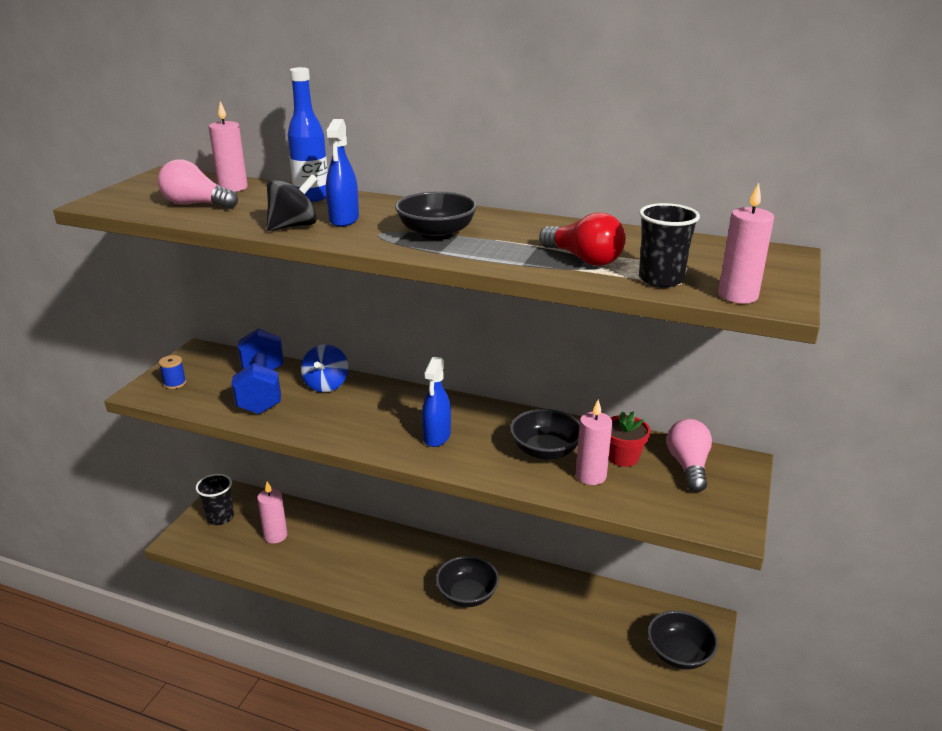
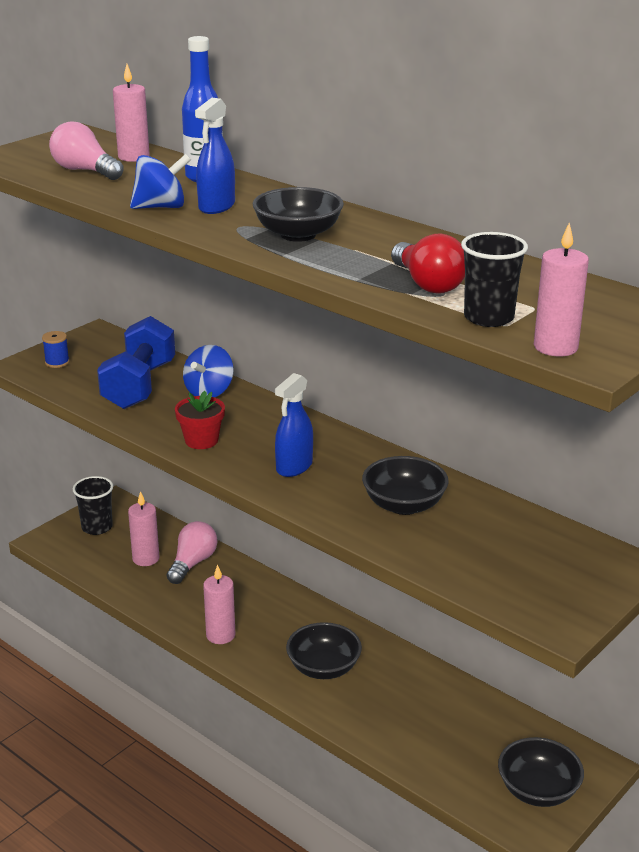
camera: 20 degrees right, 0 degrees up
black spinning top [267,174,318,231] -> blue spinning top [130,154,191,209]
pink candle [576,399,612,485] -> pink candle moved to [203,564,236,644]
red flower pot [609,411,651,467] -> red flower pot moved to [175,391,225,449]
pink light bulb [667,419,712,492] -> pink light bulb moved to [167,521,218,584]

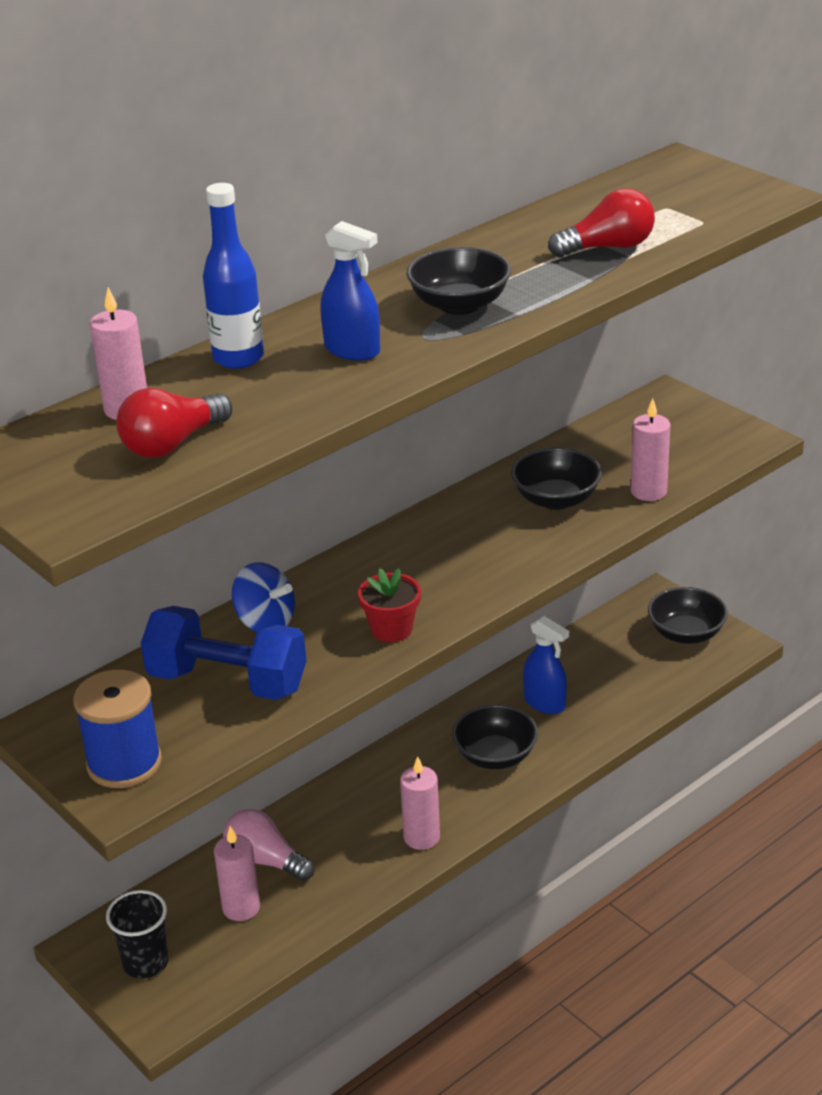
camera: 80 degrees left, 5 degrees up
blue spool [42,331,70,368] -> blue spool [73,669,162,788], size x2.02
pink light bulb [49,121,124,180] -> red light bulb [116,388,232,458]
blue spinning top [130,154,191,209] -> none
blue spray bottle [275,373,313,477] -> blue spray bottle moved to [523,616,569,714]
black cup [461,232,528,327] -> none
pink candle [534,223,589,356] -> pink candle moved to [631,398,670,501]

